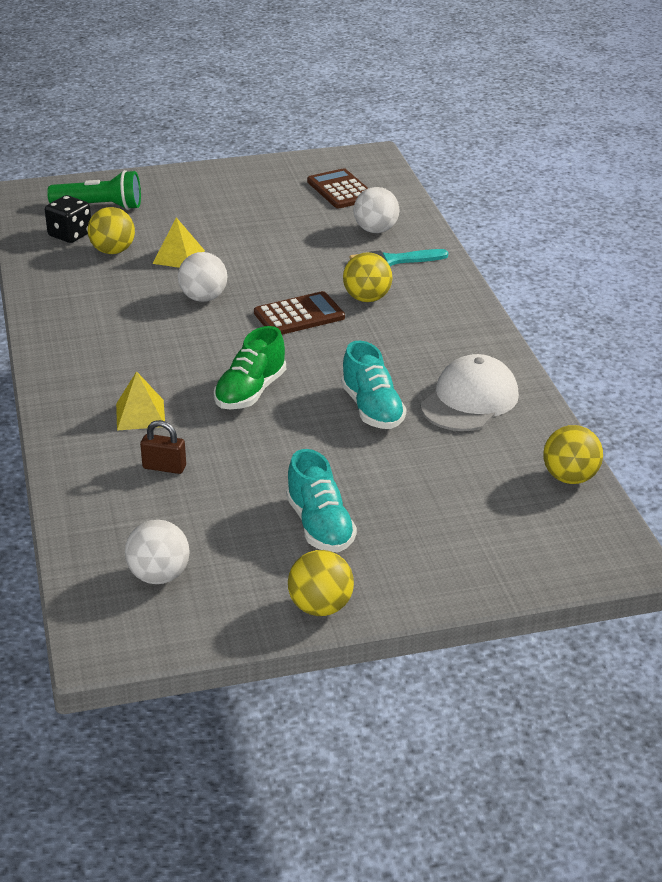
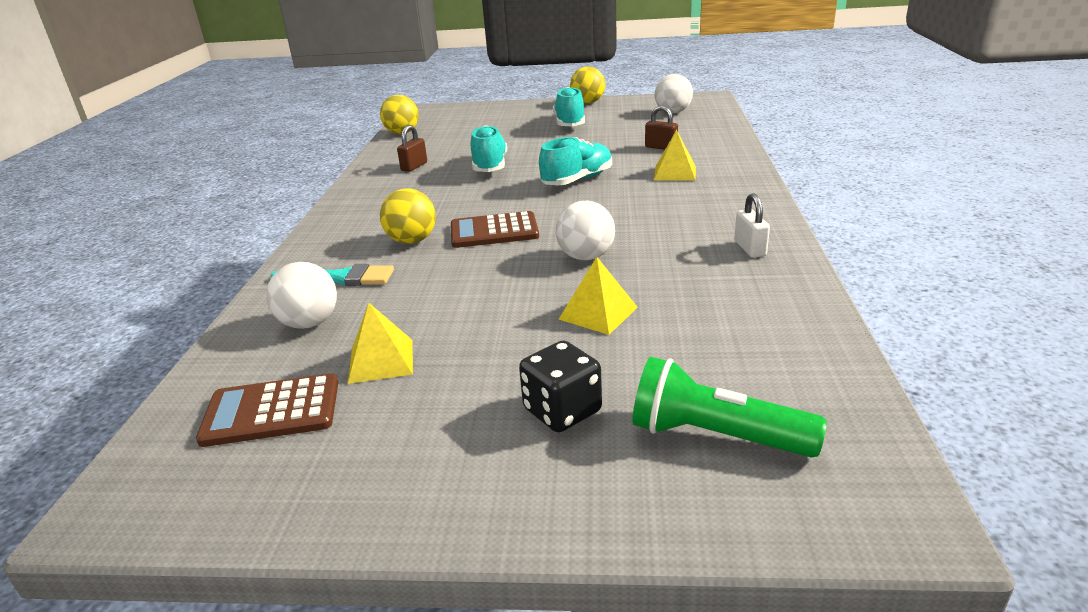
camera: 160 degrees left, 5 degrees down
black dice [45,195,91,243] -> black dice moved to [519,340,602,432]
yellow ball [87,207,135,254] -> none
green shoe [214,326,286,409] -> turquoise shoe [539,137,612,185]
brown calculator [307,168,368,208] -> brown calculator turned 90 degrees clockwise [196,373,338,447]
white cap [421,354,519,431] -> brown padlock [397,125,427,172]
none -> yellow pyramid [348,303,413,384]
none -> white padlock [735,193,770,258]

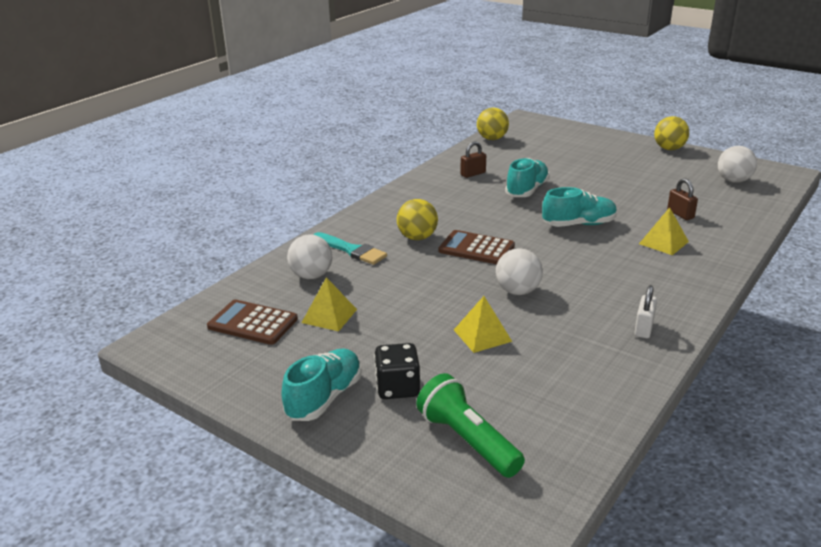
camera: 30 degrees right, 0 degrees up
turquoise shoe [553,87,585,127] -> turquoise shoe moved to [281,348,362,421]

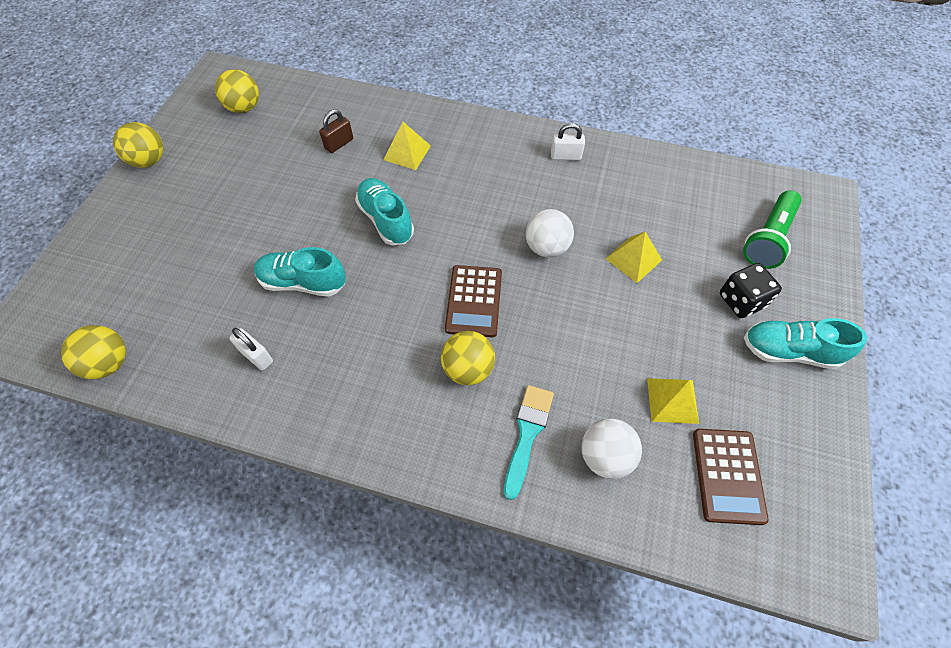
camera: 110 degrees left, 30 degrees up
brown padlock [460,141,486,178] -> white padlock [229,328,273,371]
white ball [718,146,757,183] -> yellow ball [215,69,259,113]

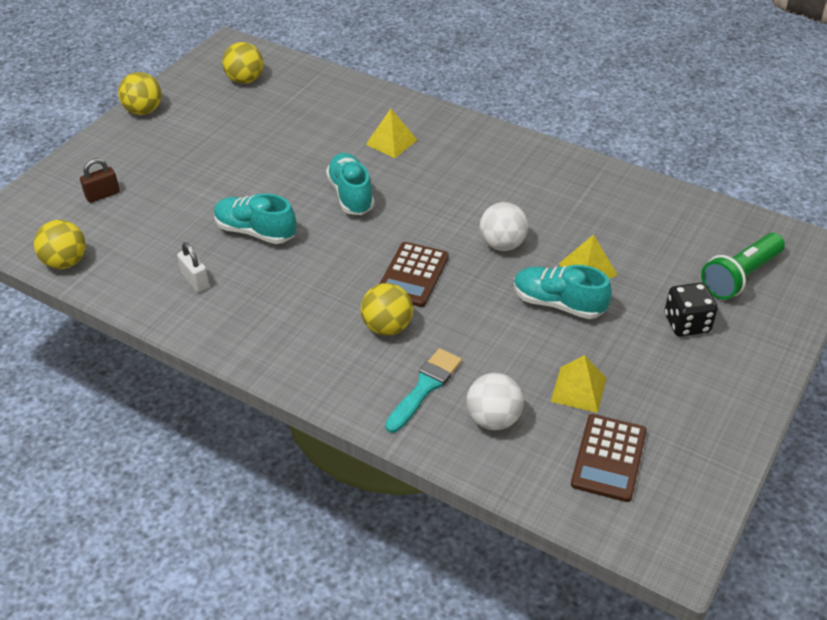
camera: 15 degrees right, 15 degrees down
brown padlock [319,109,353,153] -> brown padlock moved to [80,158,120,203]
white padlock [551,123,585,160] -> none
turquoise shoe [744,318,867,369] -> turquoise shoe moved to [514,265,612,319]

